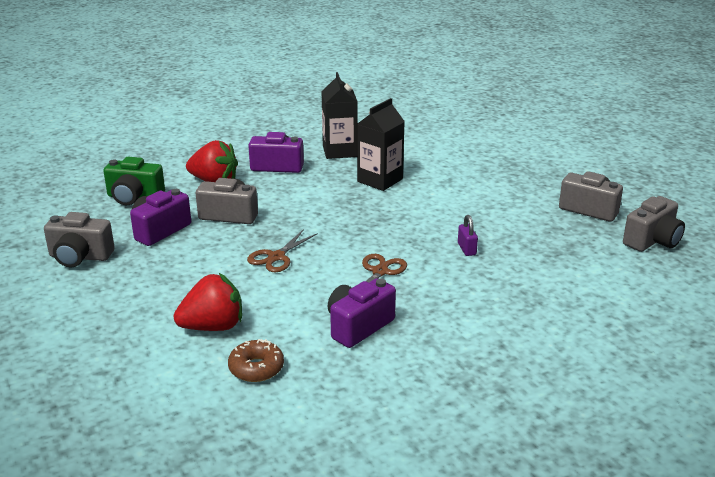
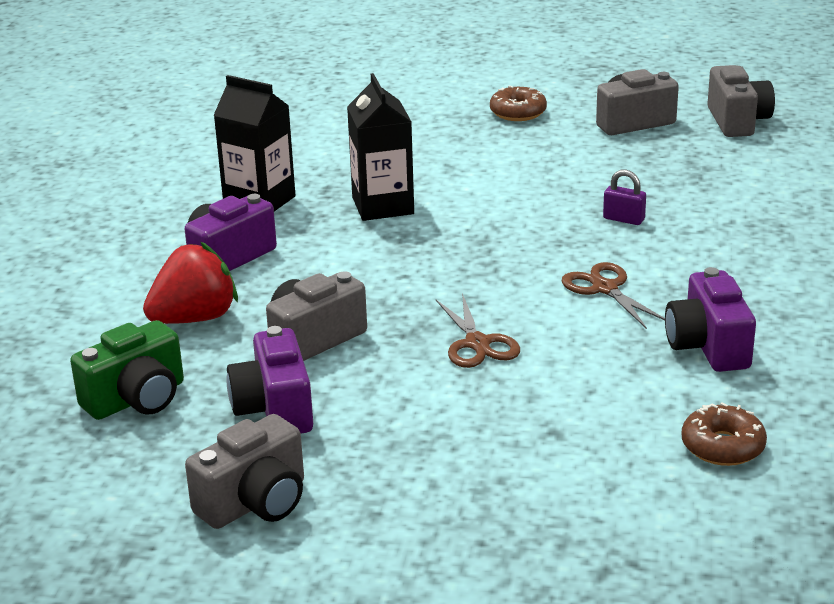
camera: 50 degrees left, 0 degrees up
red strawberry [174,273,242,331] -> none
none -> brown donut [490,86,547,121]

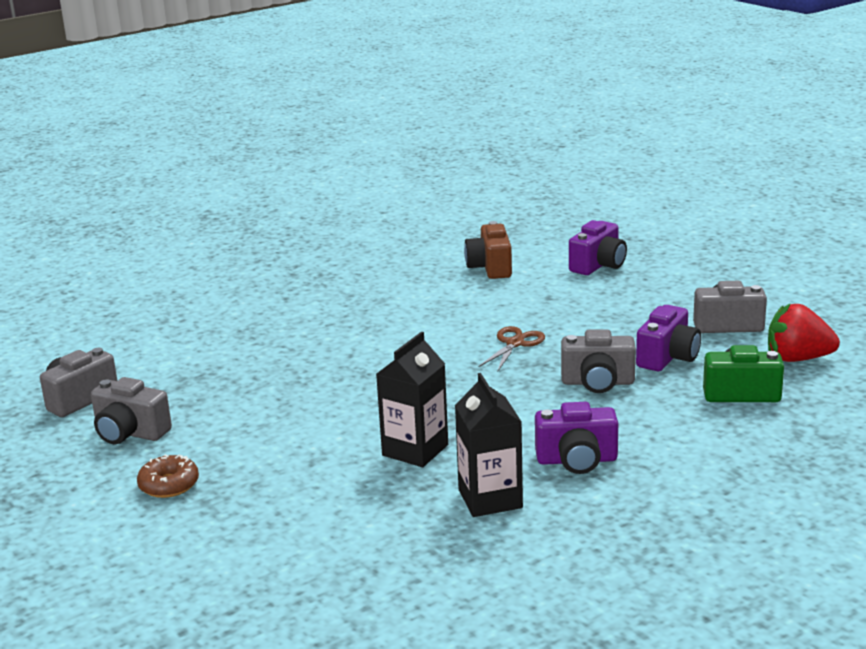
camera: 135 degrees left, 5 degrees down
red strawberry [143,242,238,324] -> red strawberry moved to [768,303,840,362]
brown scissors [562,262,665,329] -> none
purple padlock [603,170,646,225] -> none
purple camera [665,267,756,372] -> purple camera moved to [569,220,627,275]
brown donut [681,402,767,466] -> brown camera [464,221,512,279]

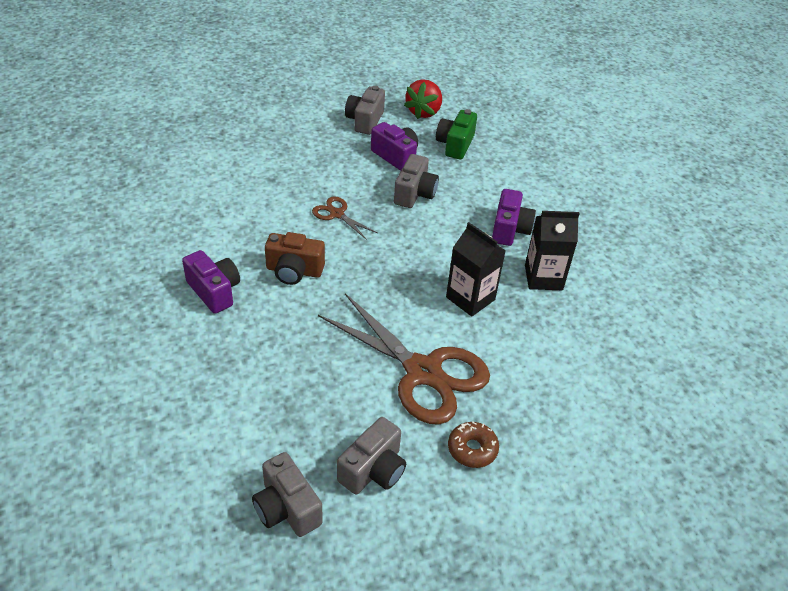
camera: 80 degrees left, 20 degrees up
brown camera [464,221,512,279] -> brown camera moved to [265,232,325,285]
purple camera [569,220,627,275] -> purple camera moved to [182,250,240,314]
none -> brown scissors [318,293,490,425]

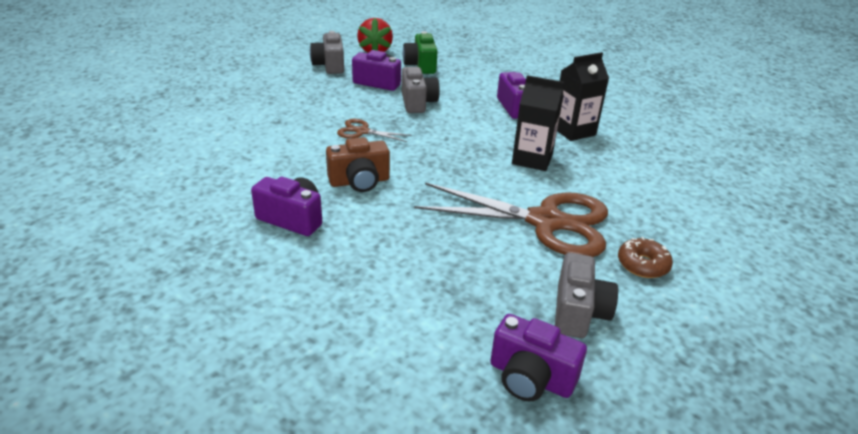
camera: 25 degrees left, 10 degrees down
grey camera [252,452,323,537] -> purple camera [490,314,587,401]

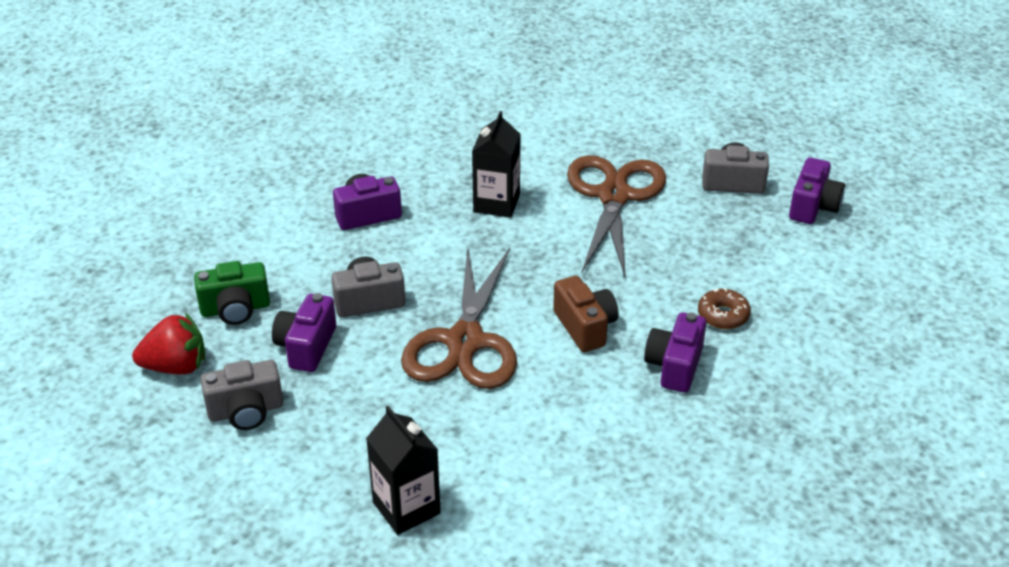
camera: 95 degrees left, 5 degrees up
brown scissors [337,119,412,142] -> brown scissors [401,247,517,389], size x2.20
black carton [557,52,609,141] -> black carton moved to [366,406,441,535]
brown donut [618,237,673,278] -> brown donut moved to [698,288,751,329]

